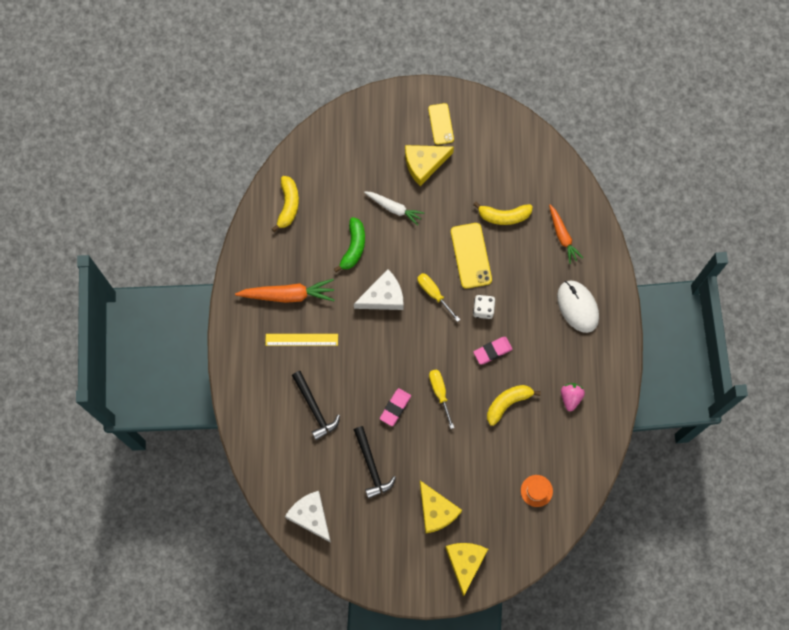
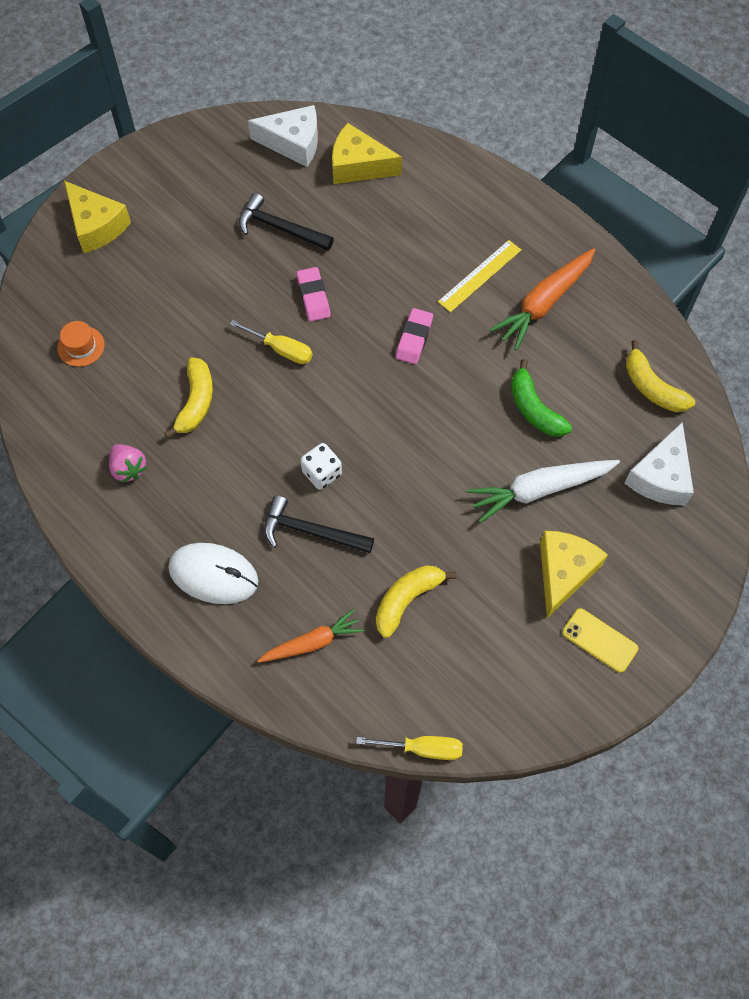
camera: 135 degrees right, 10 degrees down
black hammer [292,371,340,440] -> black hammer moved to [264,495,374,553]
white cheese [354,269,404,310] -> white cheese moved to [624,422,694,506]
white carrot [364,191,424,226] -> white carrot [467,460,620,523], size x1.52
yellow screwdriver [417,273,460,322] -> yellow screwdriver moved to [356,736,463,760]
yellow cheese [420,481,462,533] -> yellow cheese moved to [332,123,402,184]
yellow phone [451,223,492,289] -> none
pink eraser [473,337,512,365] -> pink eraser moved to [396,308,433,364]
orange carrot [549,205,583,264] -> orange carrot turned 135 degrees clockwise [257,609,364,663]

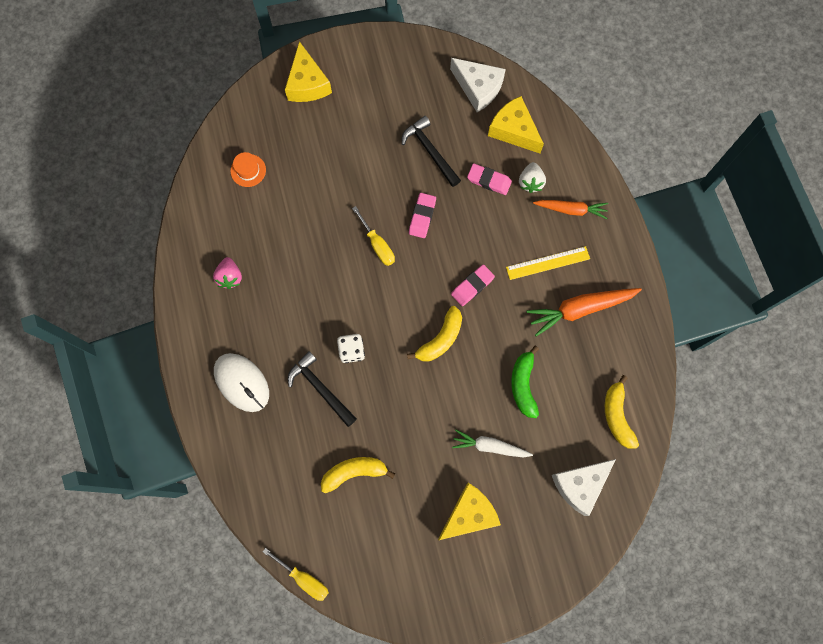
camera: 30 degrees right, 10 degrees up
yellow banana [165,357,213,438] -> yellow banana moved to [407,306,462,361]
orange carrot [257,609,364,663] -> orange carrot moved to [533,200,608,219]
white carrot [467,460,620,523] -> white carrot [452,430,533,458], size x0.66
yellow phone [562,608,638,673] -> none
none -> pink eraser [467,164,512,195]
none -> white strawberry [519,162,546,193]

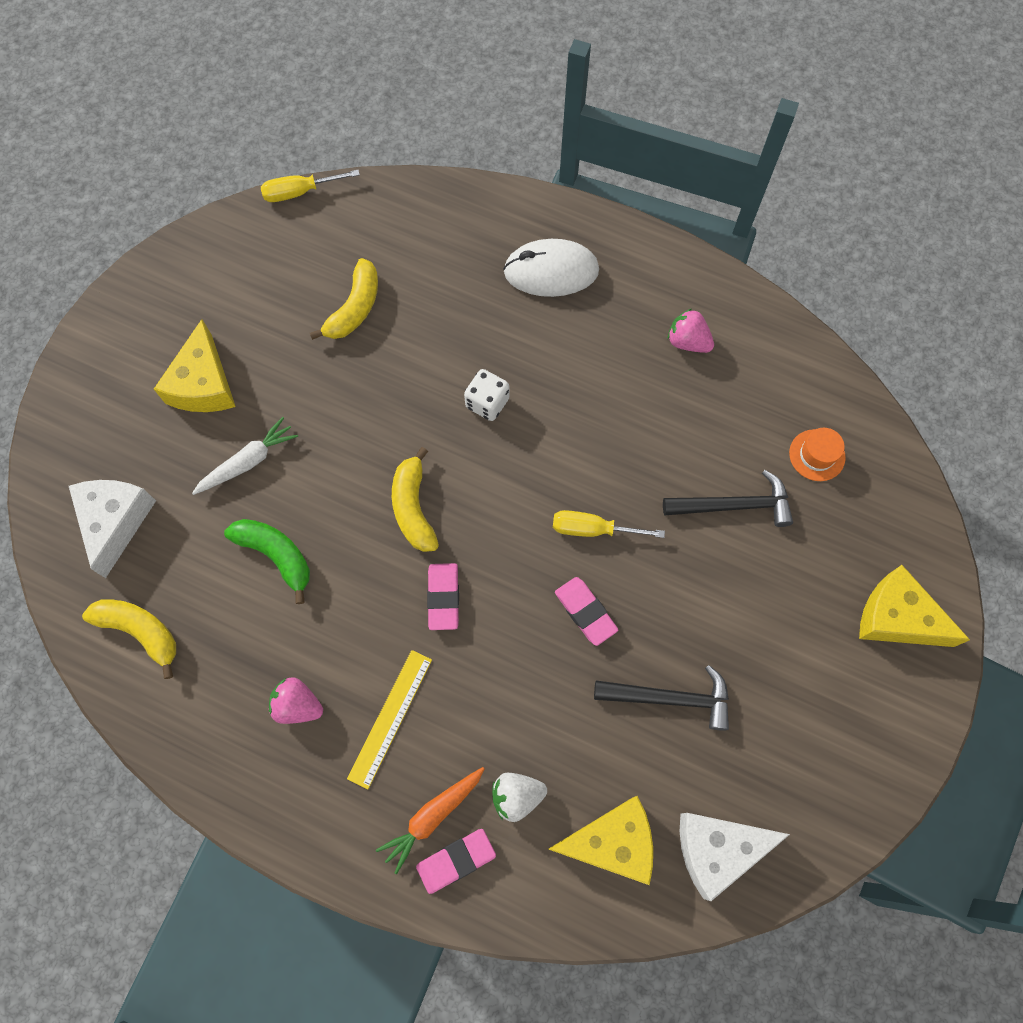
camera: 130 degrees right, 5 degrees down
black hammer [288,351,357,427] -> black hammer moved to [663,470,793,527]
pink eraser [467,164,512,195] -> pink eraser moved to [416,829,496,894]
white strawberry [519,162,546,193] -> white strawberry turned 60 degrees counterclockwise [492,773,547,822]
orange carrot [526,288,642,337] -> pink strawberry [269,677,323,724]

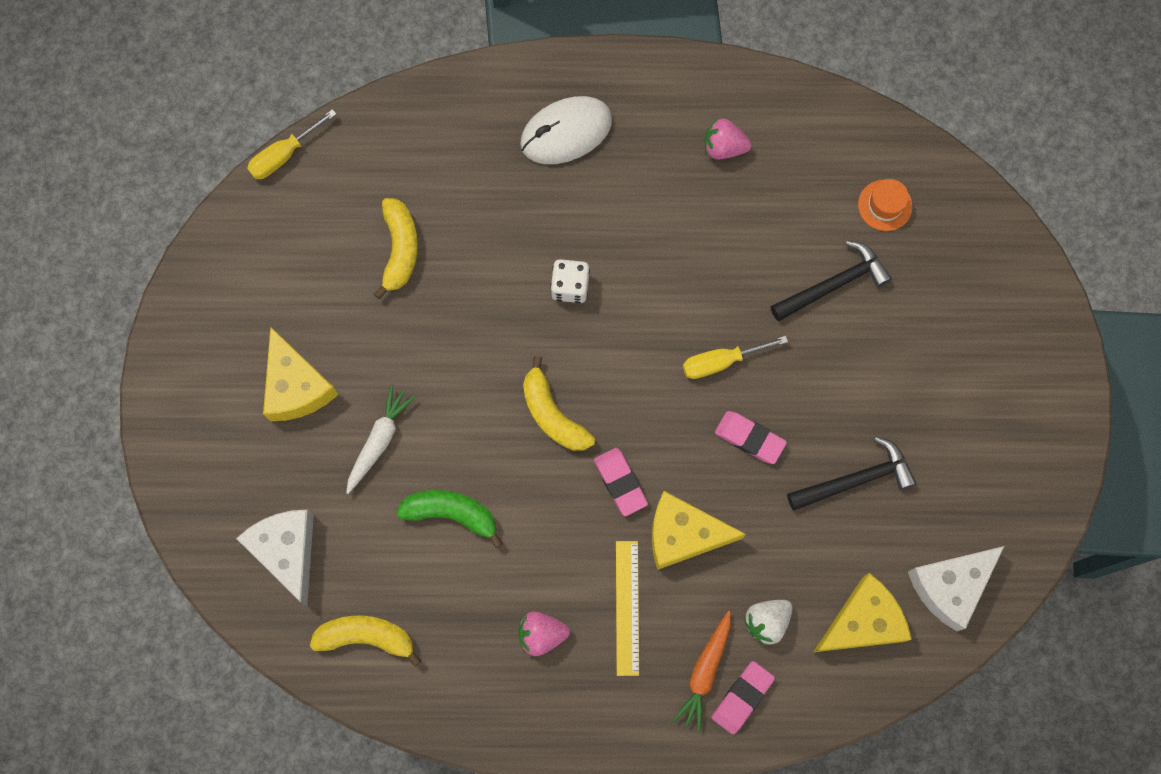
camera: 25 degrees left, 5 degrees up
yellow cheese [859,565,970,647] -> yellow cheese moved to [652,491,746,570]

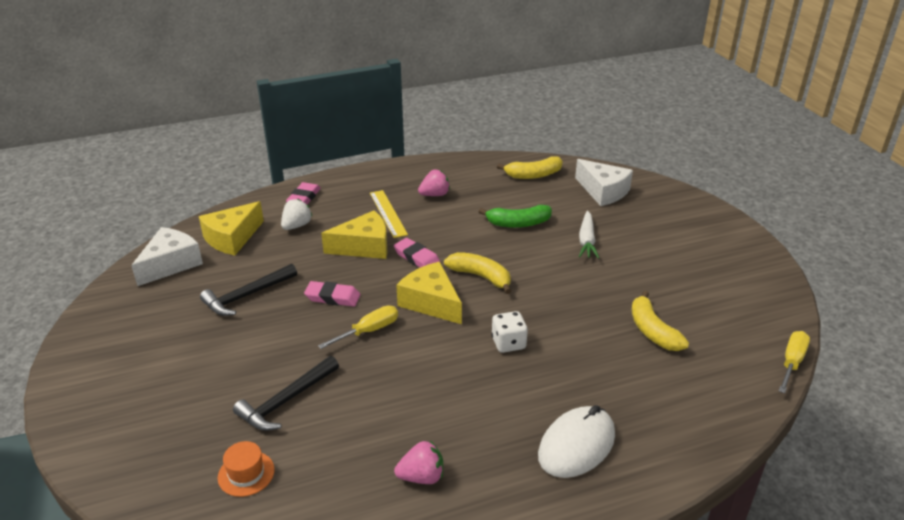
camera: 160 degrees right, 40 degrees down
yellow cheese [263,326,339,421] -> yellow cheese moved to [396,262,462,324]
orange carrot [673,611,731,731] -> none

